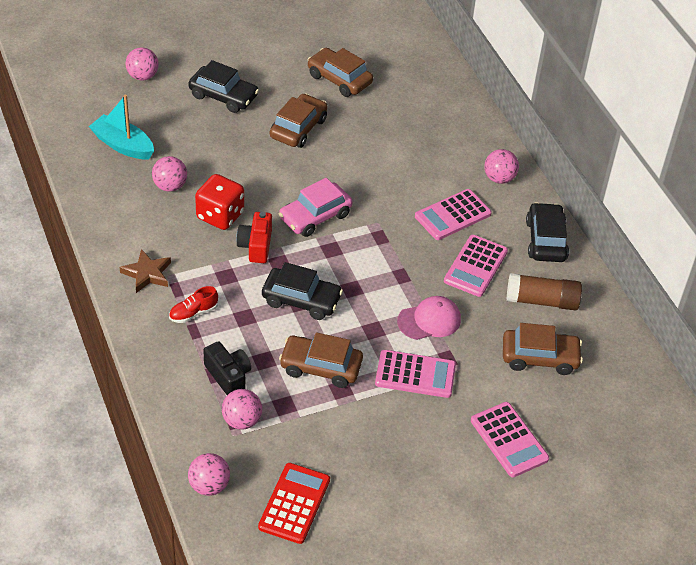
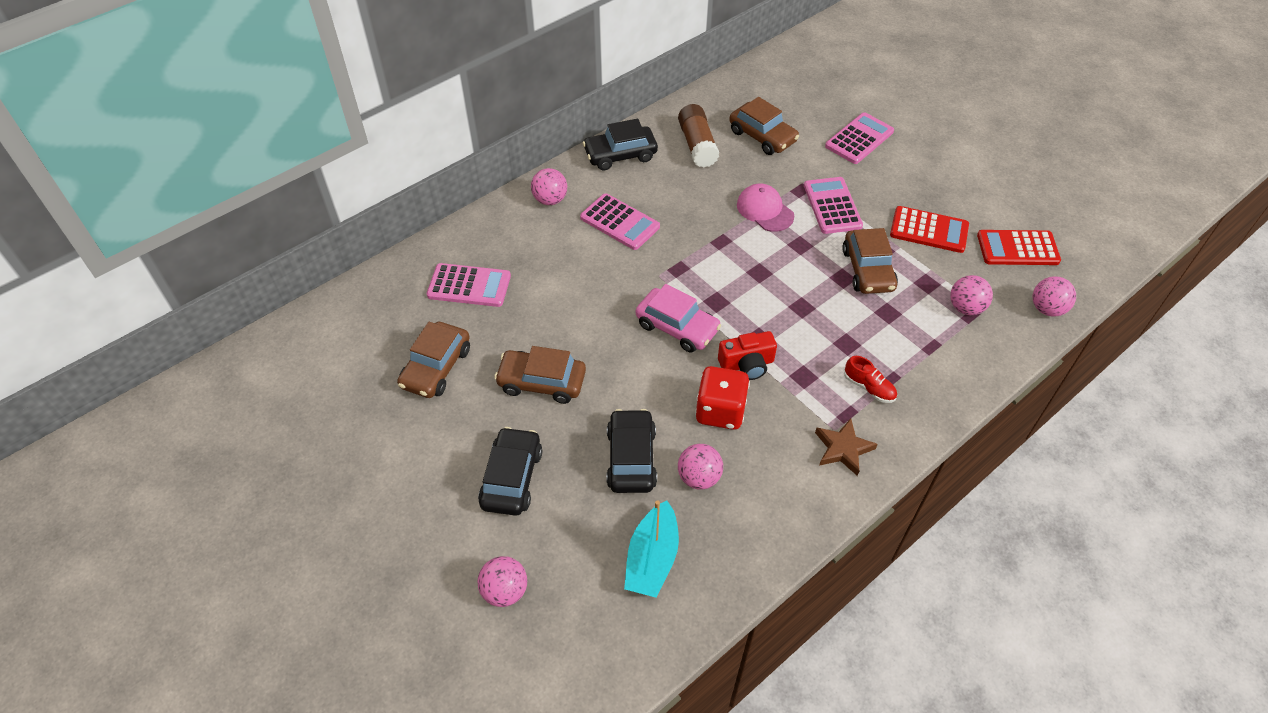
camera: 105 degrees left, 5 degrees up
black camera [203,341,251,395] -> none
black car [262,262,343,320] -> black car moved to [606,409,657,493]
pink calculator [444,235,508,297] -> pink calculator moved to [427,263,511,307]
brown car [503,323,583,375] -> brown car turned 150 degrees clockwise [729,97,799,155]
none -> red calculator [890,206,969,253]

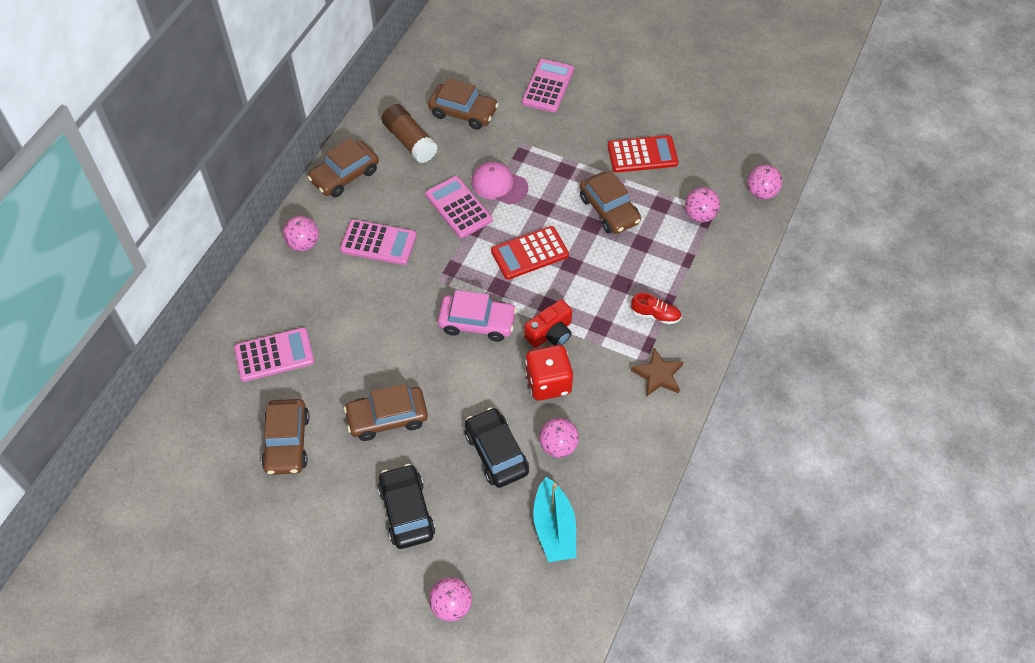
camera: 25 degrees left, 5 degrees up
black car [583,119,658,170] -> brown car [307,138,379,197]
pink calculator [804,177,863,234] -> pink calculator moved to [425,176,493,238]
red calculator [977,230,1061,265] -> red calculator moved to [491,226,569,280]

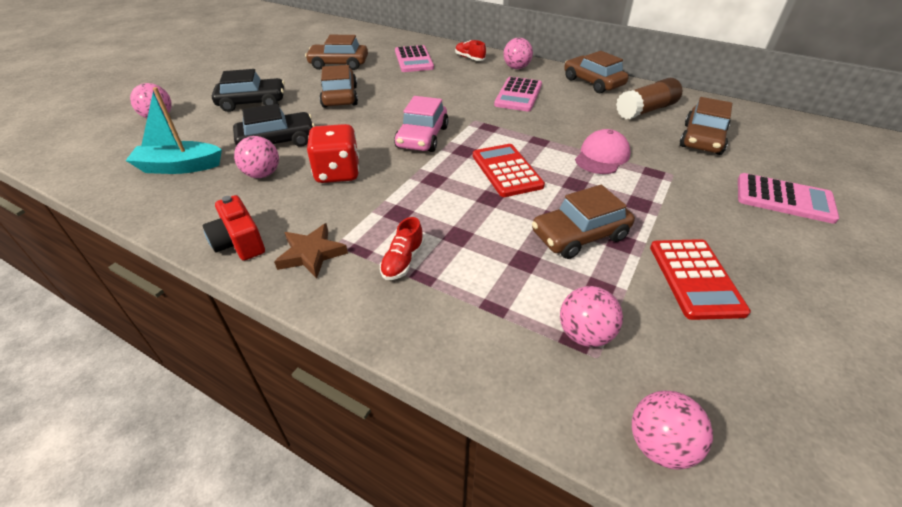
camera: 95 degrees right, 15 degrees down
pink calculator [425,176,493,238] -> none
red camera [524,299,572,348] -> red camera moved to [203,195,265,260]
none -> red shoe [455,40,486,61]

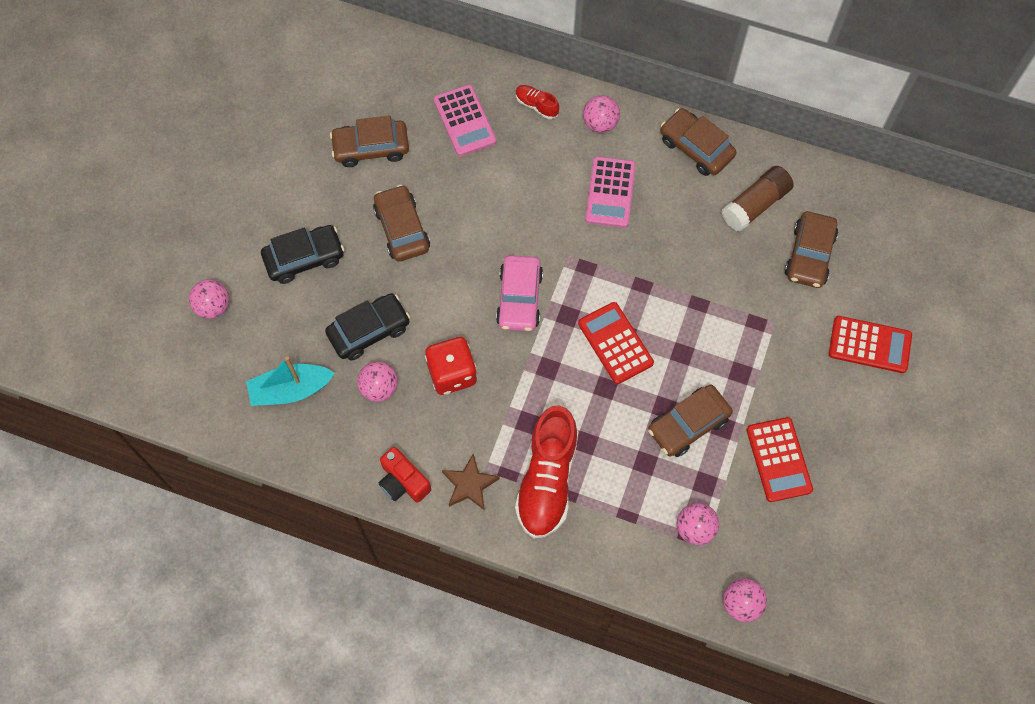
camera: 10 degrees left, 25 degrees up
red shoe [380,217,424,280] -> red shoe [515,406,578,539], size x2.22
pink cap [575,129,631,174] -> none
pink calculator [738,173,839,224] -> red calculator [829,316,912,373]

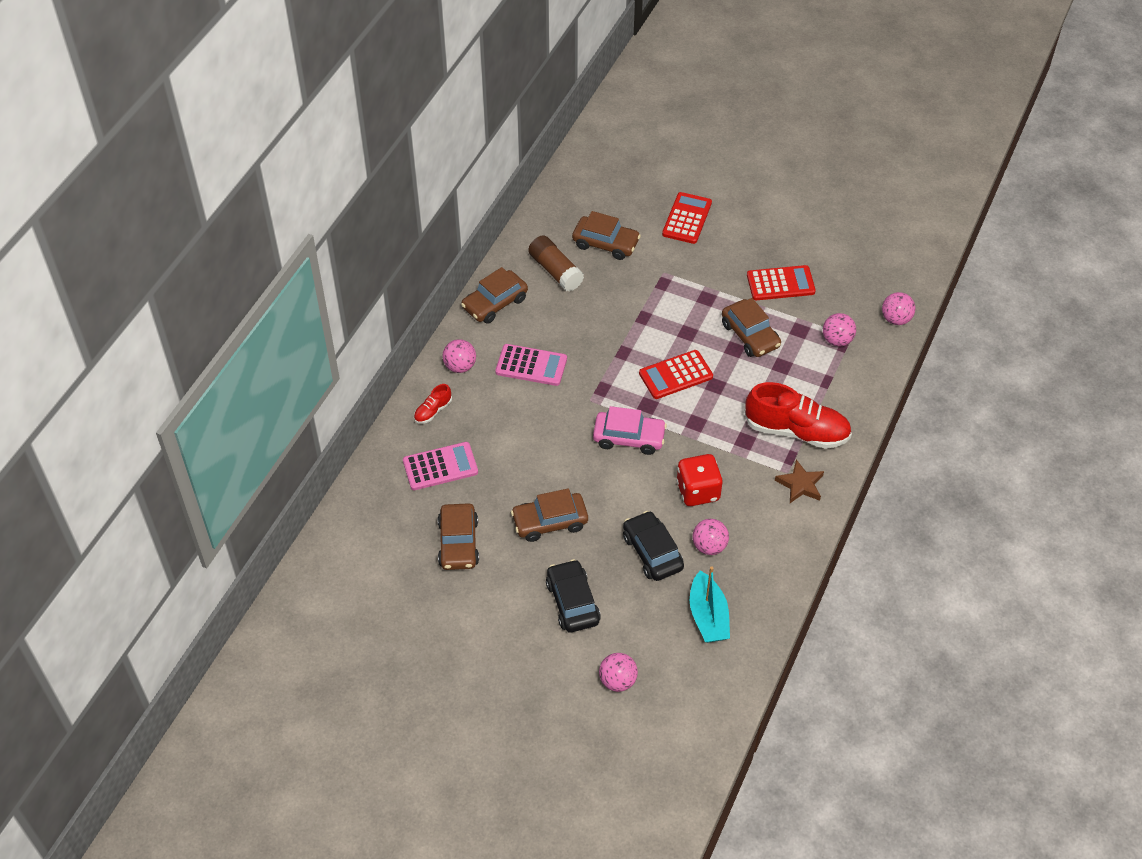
camera: 85 degrees left, 15 degrees down
red camera [379,447,431,503] -> none

